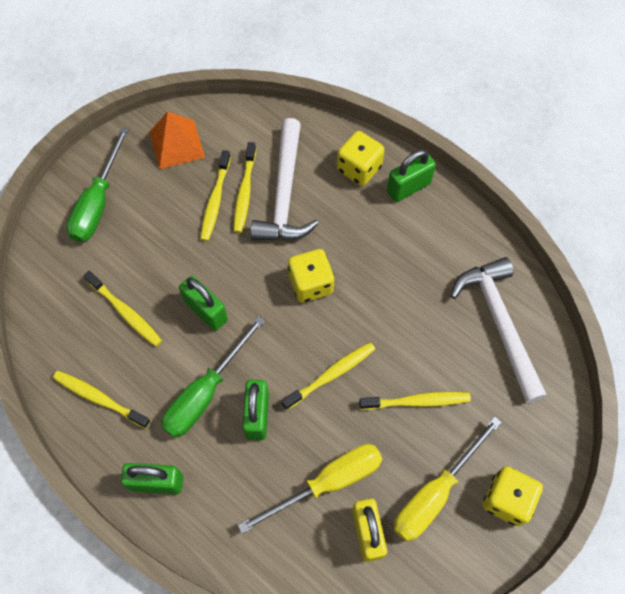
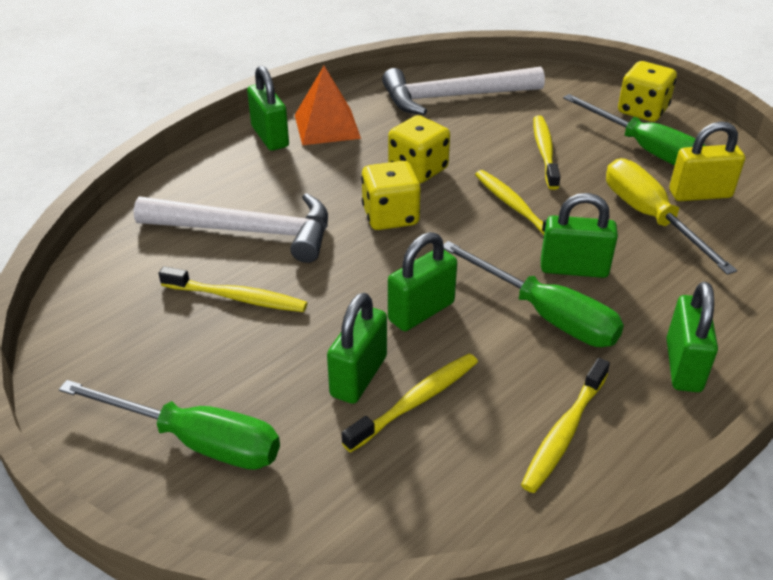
camera: 85 degrees left, 25 degrees down
orange pyramid [150,112,205,169] -> orange pyramid moved to [295,66,361,145]
yellow toothbrush [234,142,256,233] -> none
yellow dice [337,131,385,186] -> yellow dice moved to [388,115,450,183]
yellow screwdriver [394,416,502,542] -> green screwdriver [563,94,705,165]
none -> green padlock [327,293,387,404]

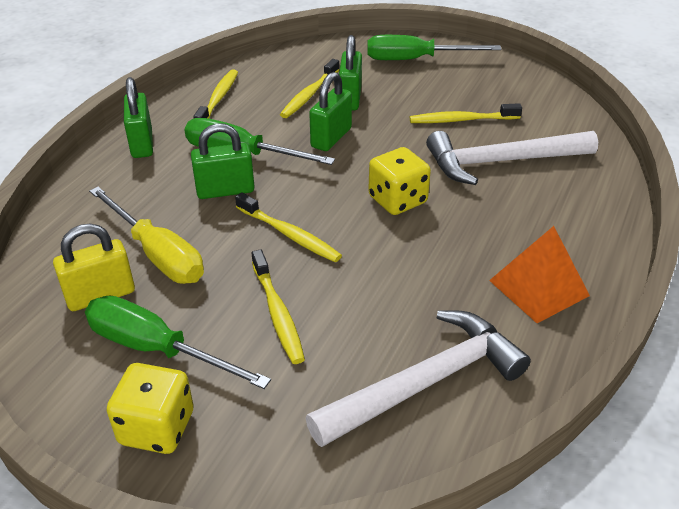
camera: 160 degrees right, 0 degrees up
green padlock [247,66,289,151] -> none
yellow dice [388,115,450,183] -> none

